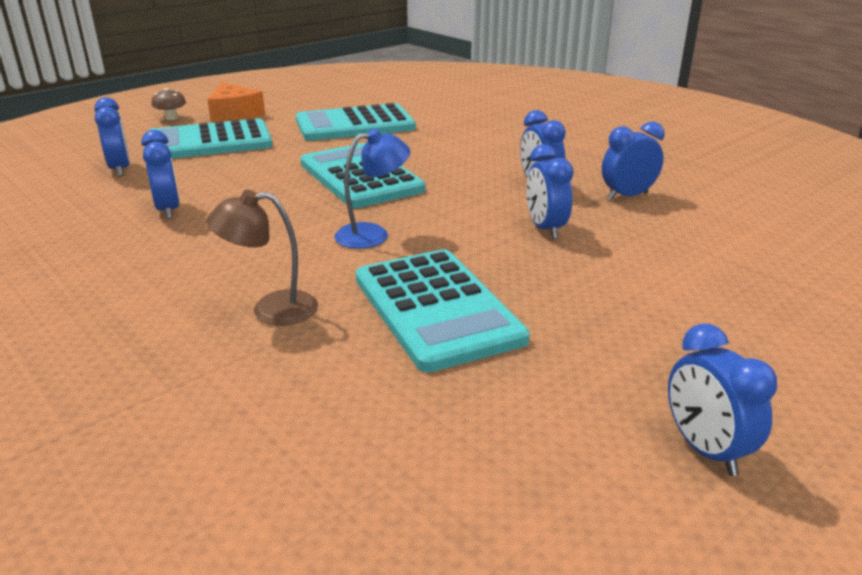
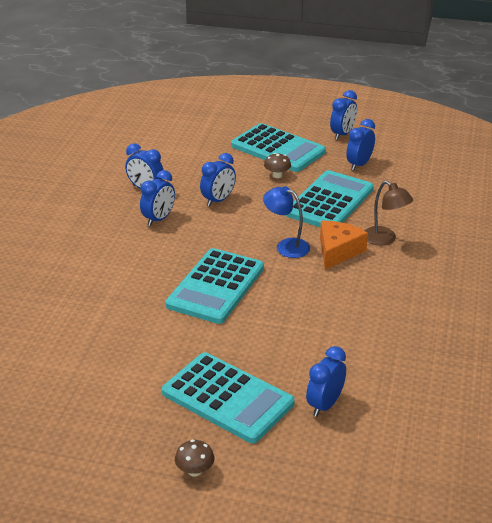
camera: 125 degrees left, 5 degrees up
blue clock [141,130,180,219] -> blue clock moved to [346,119,375,171]
orange cheese [207,82,265,123] -> orange cheese moved to [320,221,368,270]
turquoise calculator [296,103,416,141] -> turquoise calculator moved to [231,123,326,172]
none -> brown mushroom [264,153,291,178]

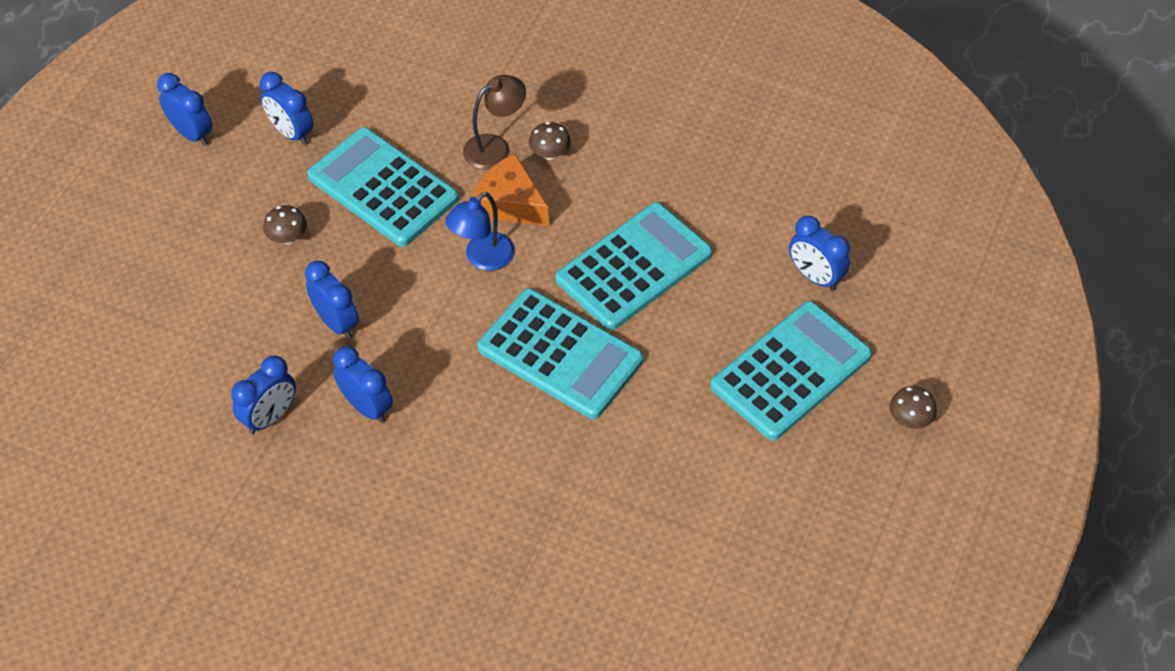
camera: 80 degrees left, 20 degrees up
turquoise calculator [231,123,326,172] -> turquoise calculator moved to [555,202,712,330]
none -> brown mushroom [529,122,571,160]

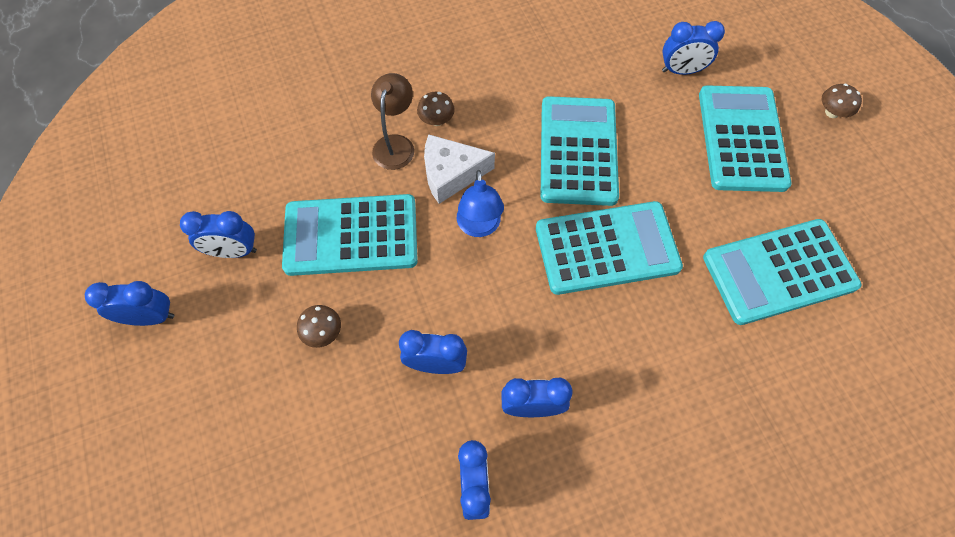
camera: 45 degrees left, 10 degrees up
orange cheese [472,154,549,226] -> white cheese [424,134,495,204]
none -> turquoise calculator [703,219,861,325]

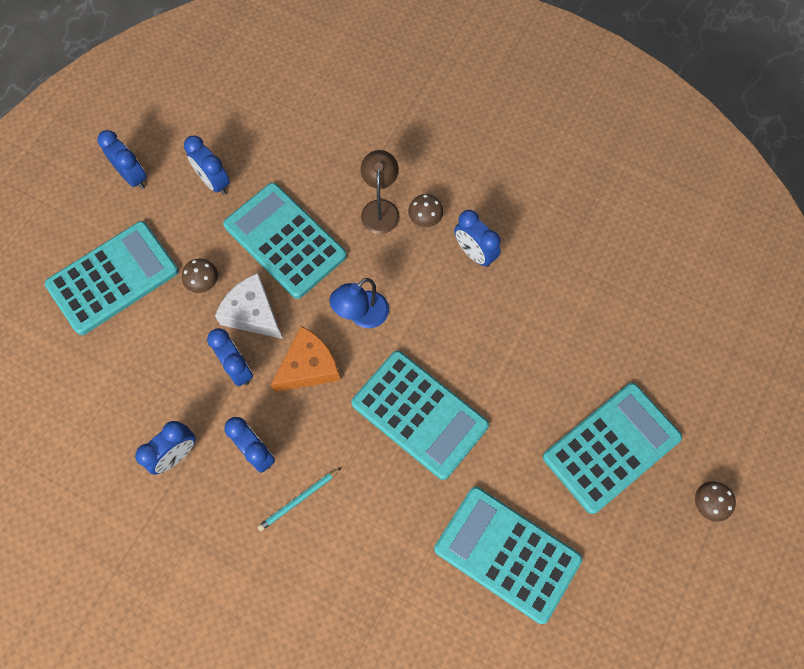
camera: 50 degrees right, 5 degrees up
brown lamp [371,73,414,170] -> brown lamp turned 60 degrees counterclockwise [360,150,400,234]
white cheese [424,134,495,204] -> white cheese moved to [215,273,283,339]
turquoise calculator [541,96,619,206] -> turquoise calculator moved to [45,221,179,335]
blue clock [662,21,725,75] -> blue clock moved to [454,210,501,267]
none -> turquoise pencil [258,468,341,531]
none -> orange cheese [271,326,340,392]

